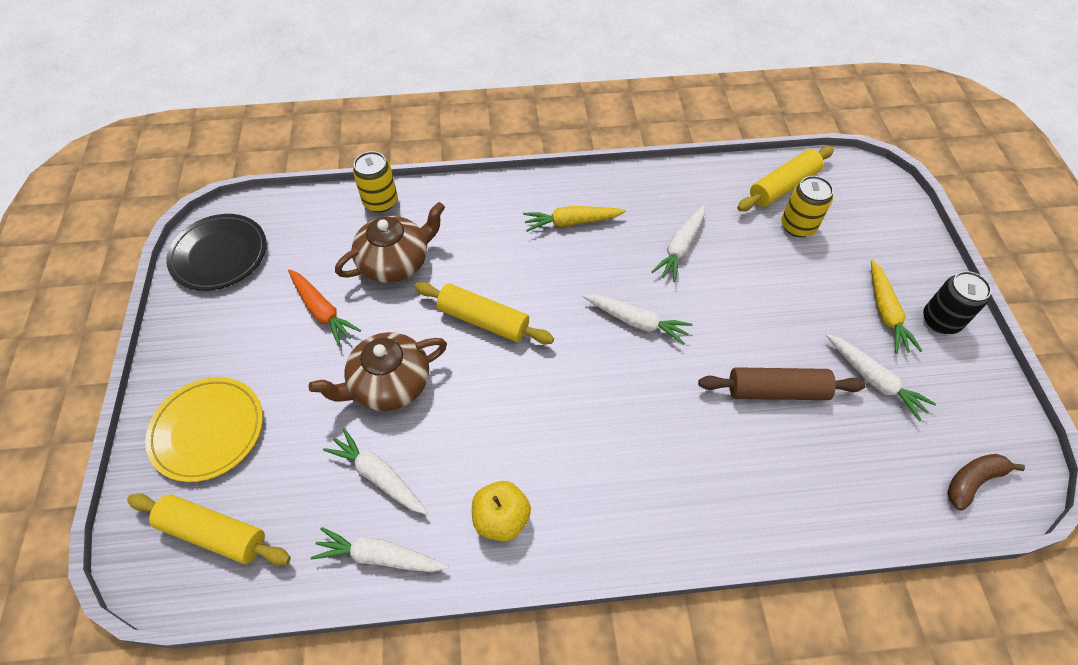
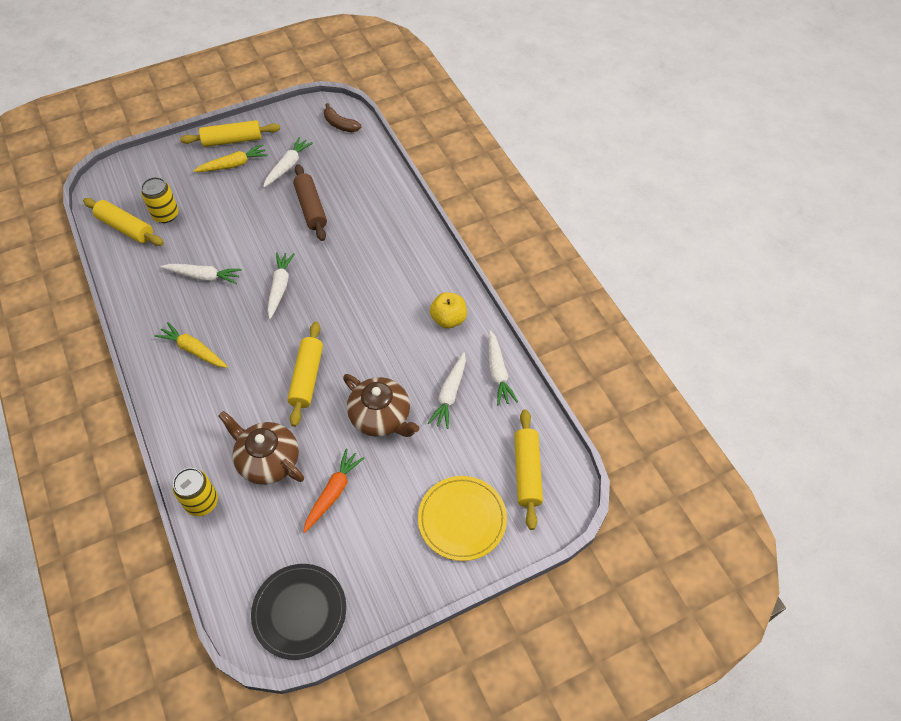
camera: 110 degrees left, 0 degrees up
yellow carrot [523,206,626,232] -> yellow carrot turned 150 degrees clockwise [155,322,228,368]
black can [923,271,991,334] -> yellow rolling pin [180,120,280,147]

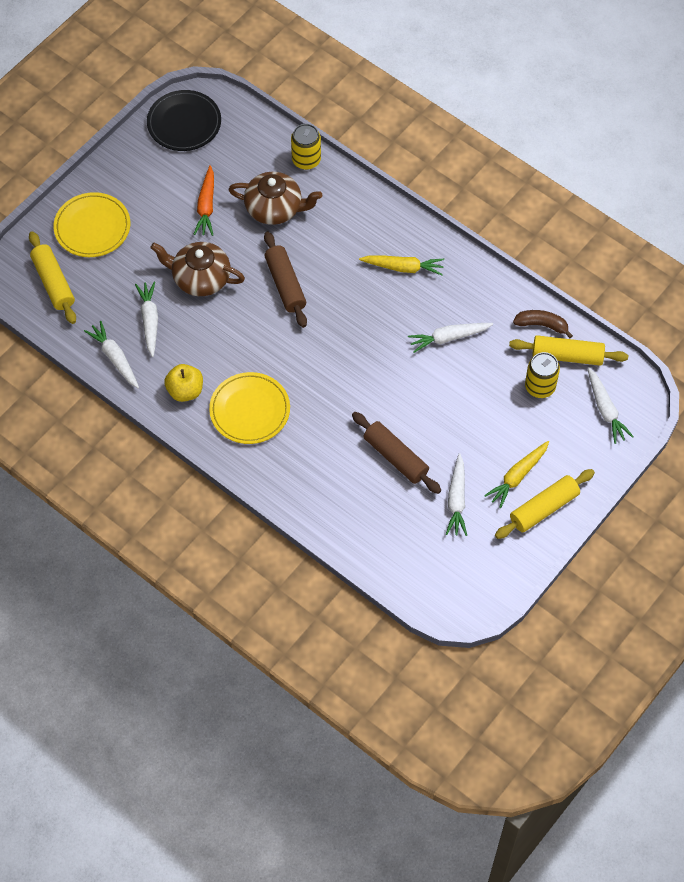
camera: 155 degrees right, 5 degrees up
white carrot [267,253,295,319] -> white carrot moved to [587,367,634,444]
yellow rolling pin [287,322,323,427] -> brown rolling pin [264,231,307,328]
brown banana [324,103,361,132] -> brown banana moved to [513,310,573,338]
none -> yellow plate [209,372,290,444]

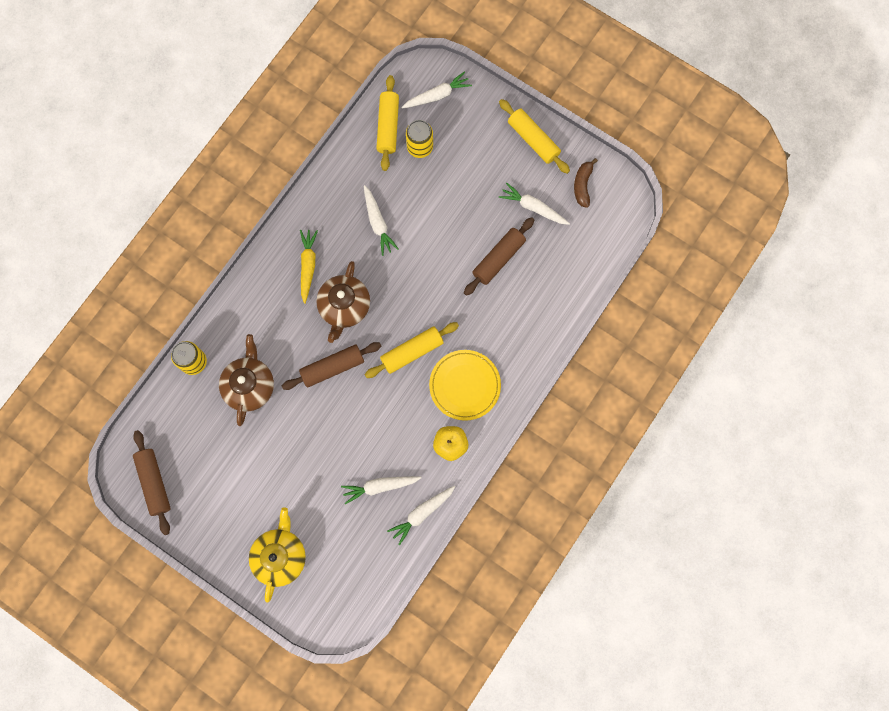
camera: 95 degrees left, 15 degrees up
yellow rolling pin [29,231,76,324] -> yellow rolling pin moved to [364,322,459,378]
yellow plate [53,192,130,257] -> yellow teapot [249,507,306,603]
black plate [147,90,221,151] -> brown rolling pin [133,430,171,535]
brown teapot [150,242,245,296] -> brown teapot moved to [316,261,370,343]
orange carrot [194,165,214,236] -> none
white carrot [446,453,467,536] -> white carrot turned 150 degrees counterclockwise [499,183,570,225]
yellow carrot [484,441,549,508] -> none
brown banana [513,310,573,338] -> brown banana moved to [574,158,598,208]

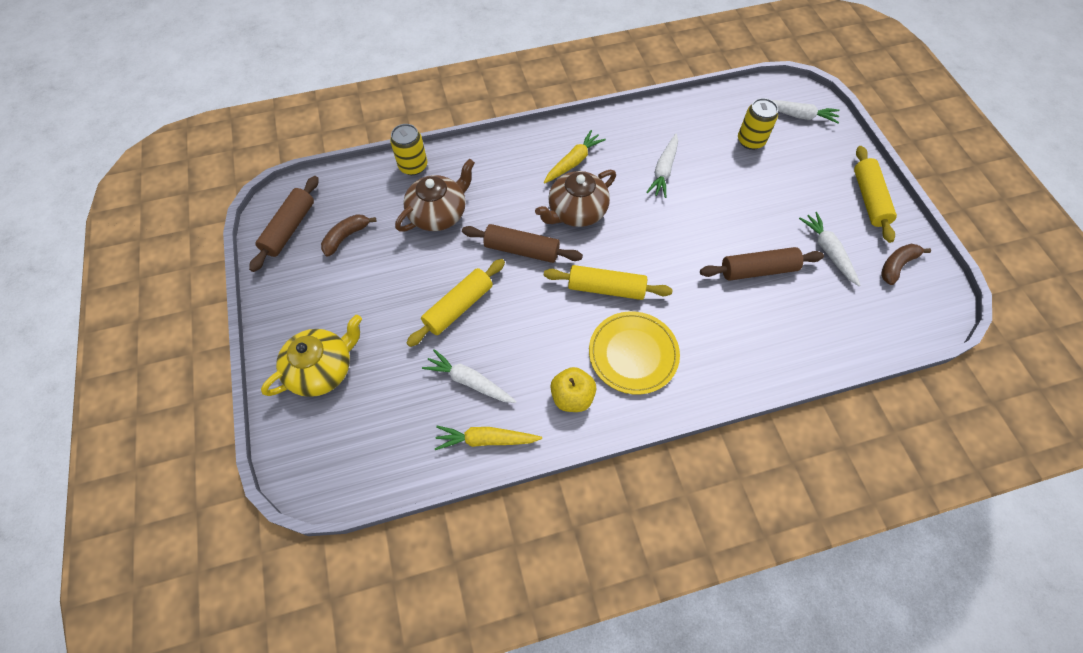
camera: 40 degrees right, 15 degrees down
yellow rolling pin [376,75,399,171] -> yellow rolling pin moved to [407,259,505,347]
white carrot [387,485,456,546] -> yellow carrot [435,426,542,450]
none -> brown banana [321,214,377,257]

